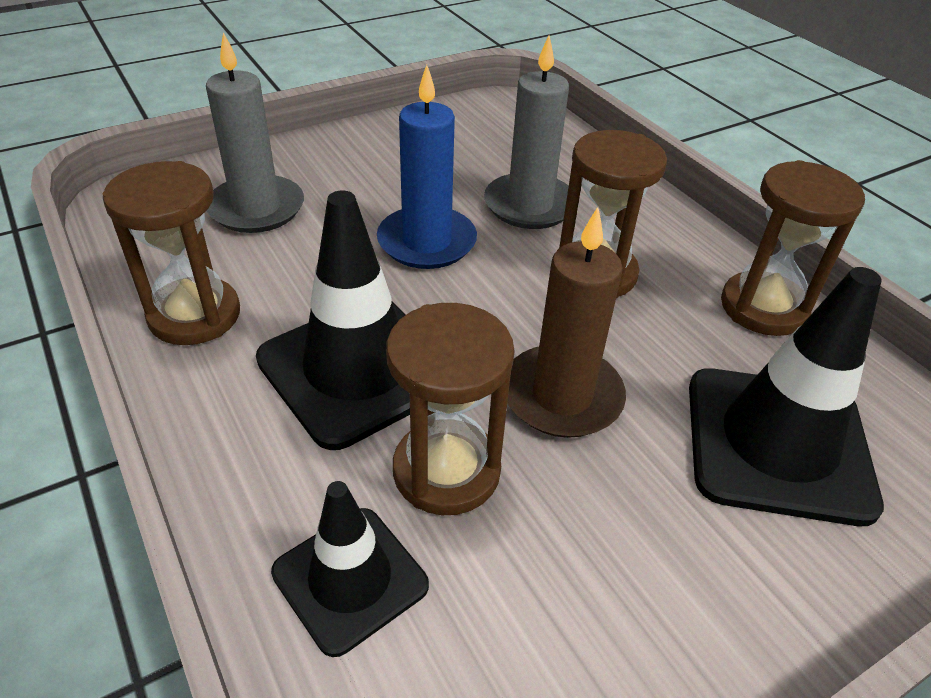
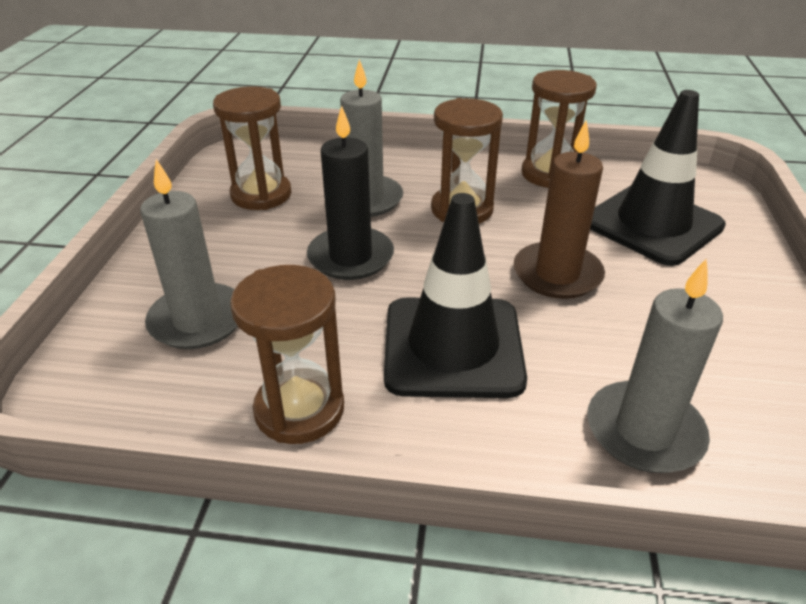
camera: 50 degrees left, 5 degrees down
black traffic cone [271,481,429,657] -> grey candle [587,258,723,473]
blue candle [377,65,477,269] -> black candle [307,106,394,280]
brown hourglass [386,303,515,515] -> brown hourglass moved to [213,86,291,210]

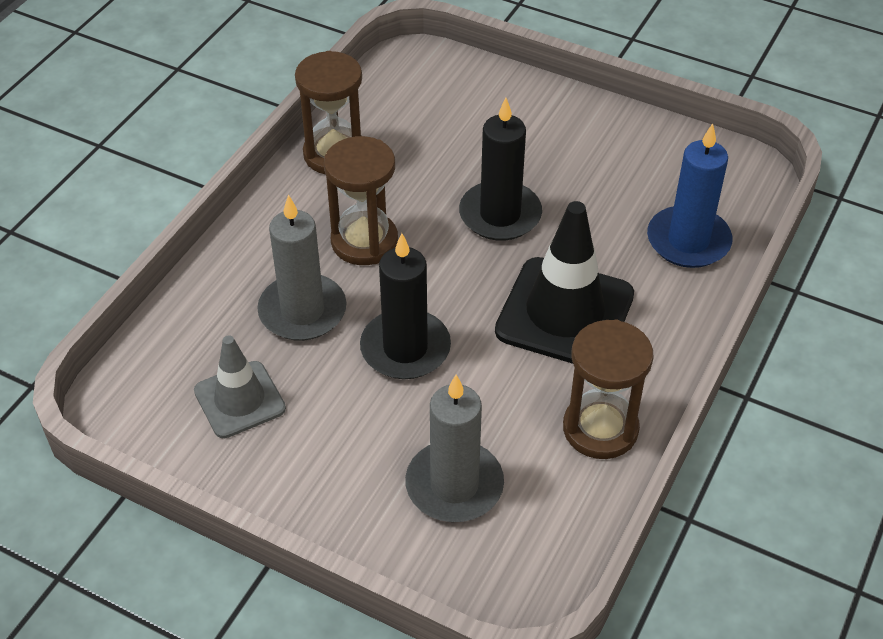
camera: 70 degrees left, 10 degrees up
brown hourglass [213,86,291,210] -> grey traffic cone [194,336,286,438]
brown candle [514,121,605,299] -> black candle [459,98,542,241]
grey candle [587,258,723,473] -> blue candle [647,124,732,268]
black traffic cone [590,90,726,266] -> none

